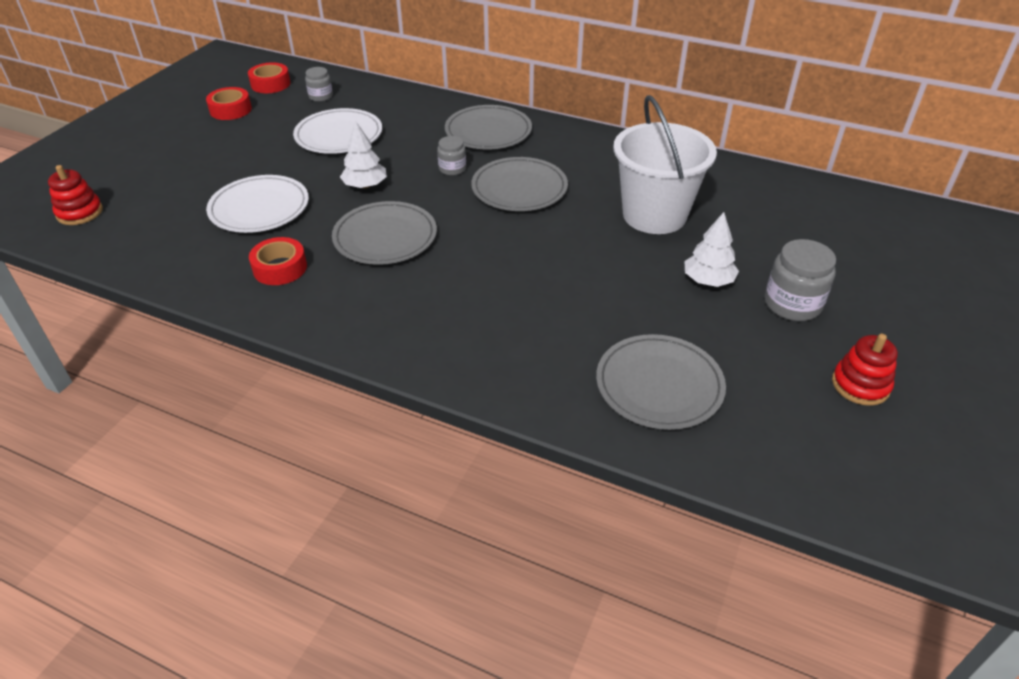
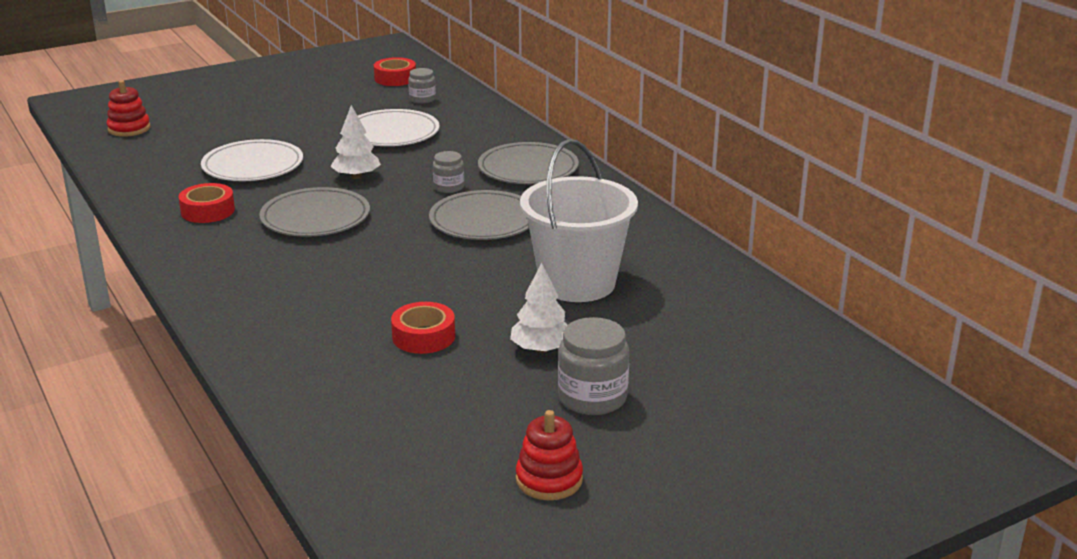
camera: 35 degrees right, 15 degrees down
red tape [206,87,252,120] -> red tape moved to [391,302,455,354]
grey plate [596,334,726,430] -> none

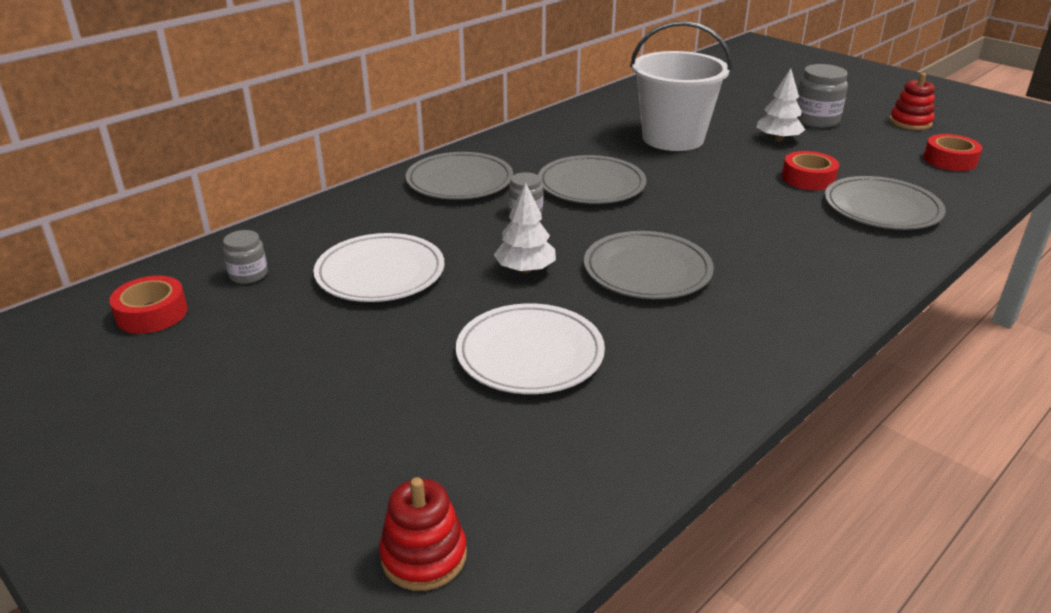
camera: 105 degrees left, 5 degrees up
red tape [179,183,235,223] -> red tape moved to [923,134,982,171]
none -> grey plate [824,176,946,230]

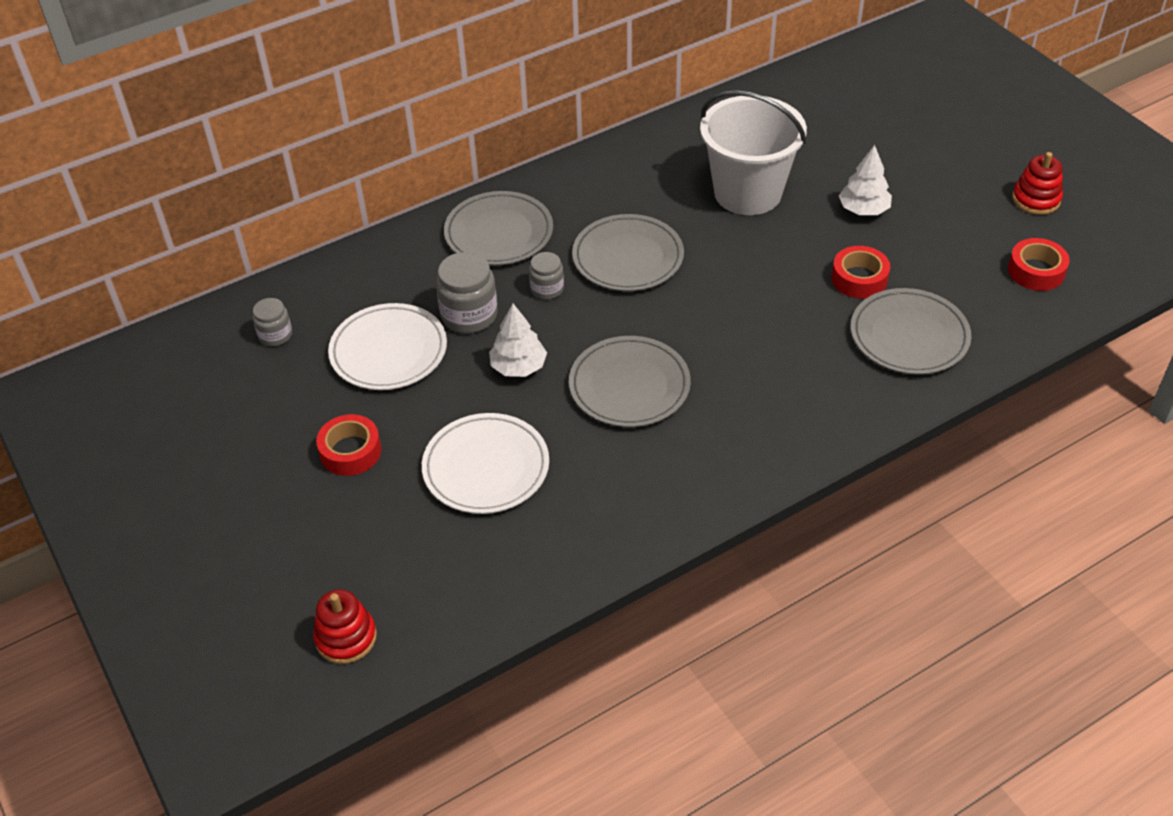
camera: 15 degrees right, 15 degrees up
red tape [109,276,188,334] -> red tape moved to [316,414,382,476]
grey jar [796,64,848,128] -> grey jar moved to [436,252,498,334]

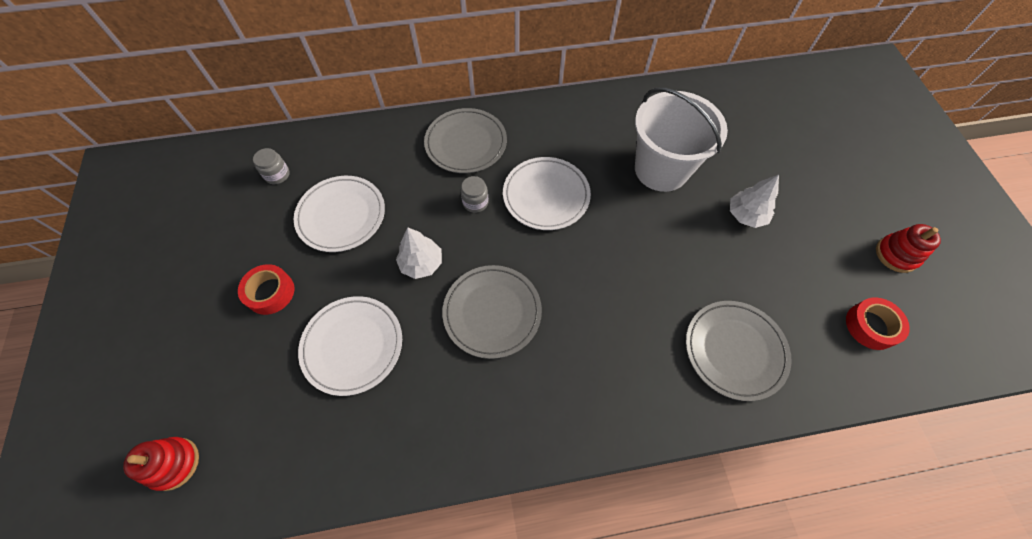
camera: 20 degrees right, 15 degrees up
grey jar [436,252,498,334] -> none
grey plate [572,214,684,291] -> white plate [503,157,591,230]
red tape [832,246,890,299] -> none

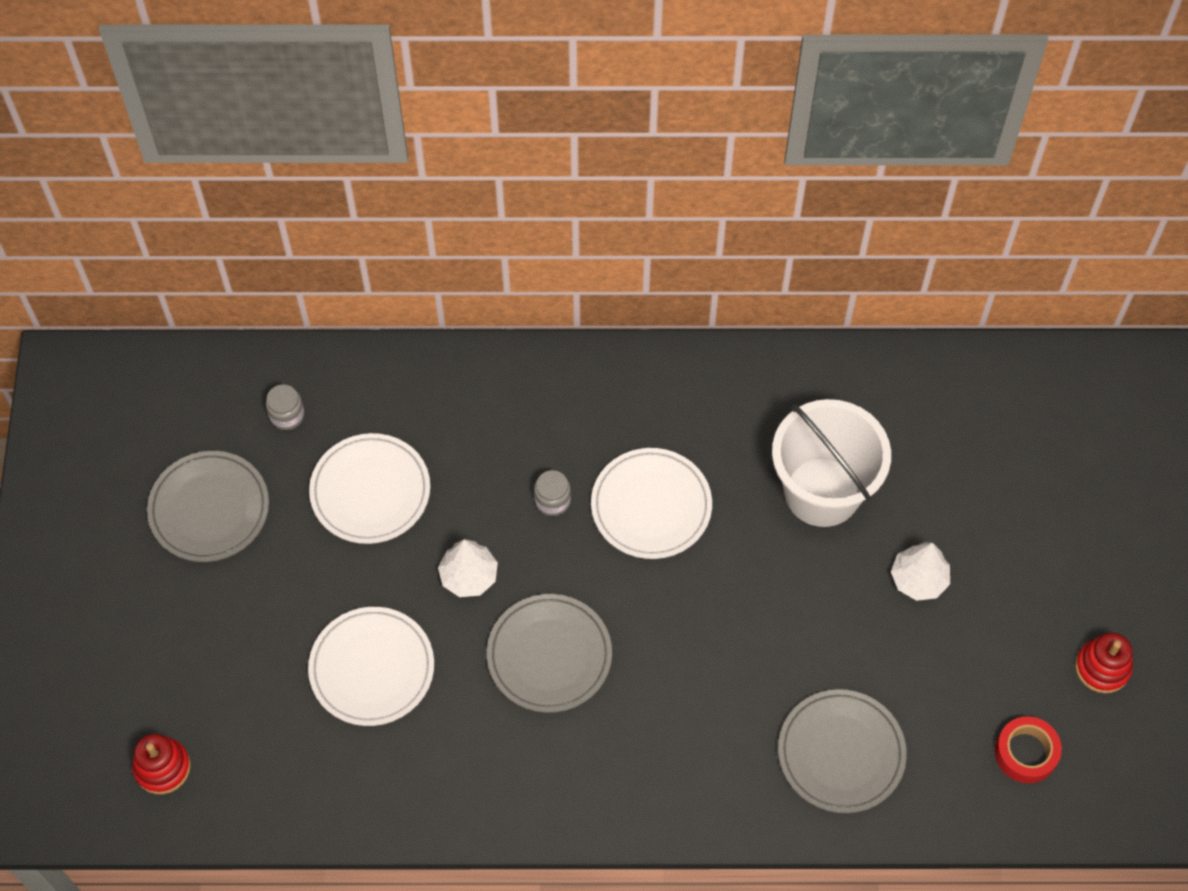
camera: 10 degrees right, 0 degrees up
red tape [238,264,294,315] -> none
grey plate [424,108,507,173] -> grey plate moved to [147,451,269,562]

